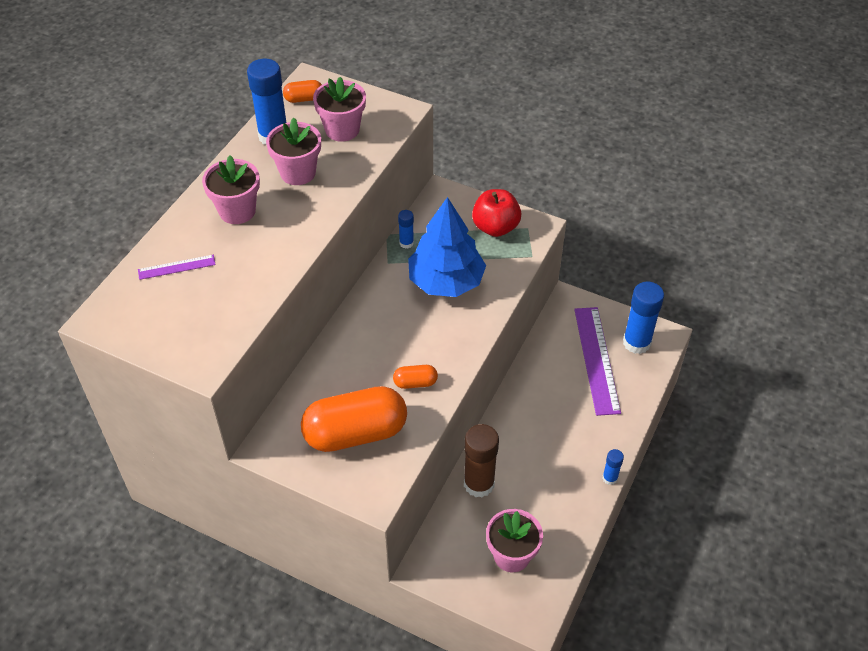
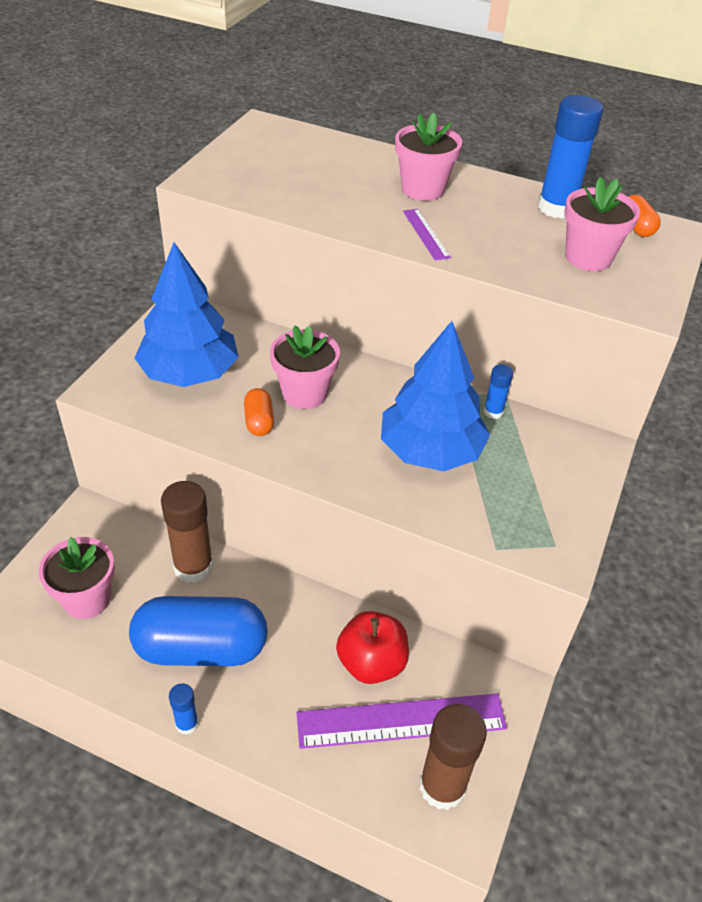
camera: 85 degrees right, 5 degrees down
purple ruler [138,255,216,280] -> purple ruler moved to [403,209,451,260]
pink flower pot [266,118,321,185] -> pink flower pot moved to [270,325,340,409]
orange capsule [301,386,407,452] -> blue tree [134,242,239,387]
red apple [472,189,521,237] -> red apple moved to [336,611,409,684]
blue glue stick [623,282,664,354] -> brown glue stick [419,704,487,810]
none -> blue capsule [129,596,268,666]

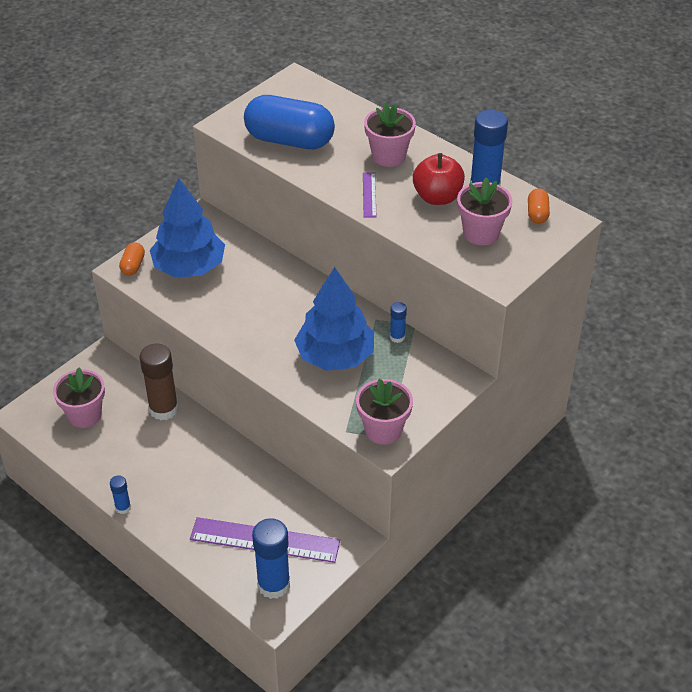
camera: 20 degrees right, 0 degrees up
blue capsule [129,596,268,666] -> blue capsule moved to [244,95,335,149]
orange capsule [244,388,274,436] -> orange capsule moved to [119,242,145,276]
pink flower pot [270,325,340,409] -> pink flower pot moved to [356,379,413,445]
red apple [336,611,409,684] -> red apple moved to [413,153,465,205]
brown glue stick [419,704,487,810] -> blue glue stick [252,518,290,599]

